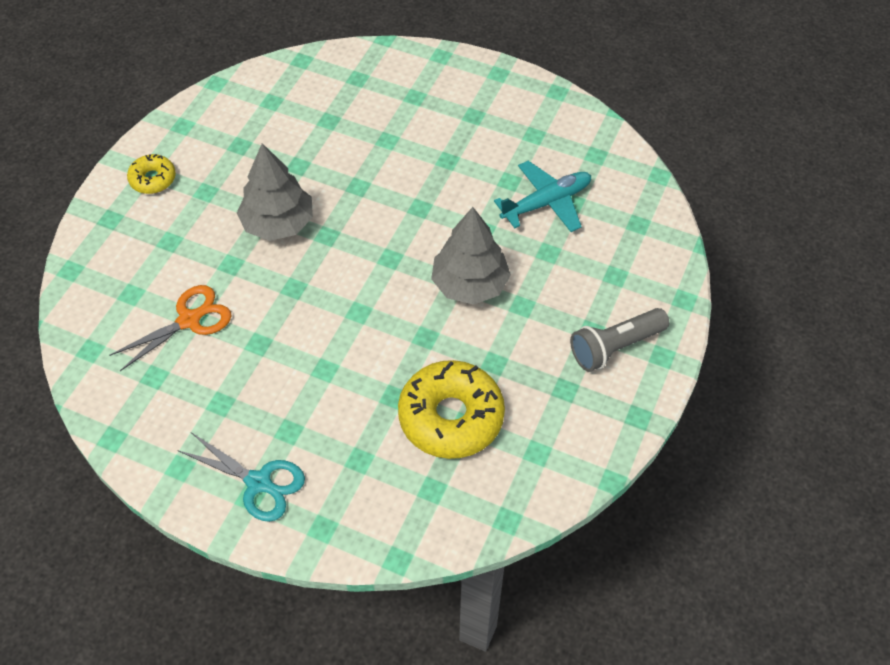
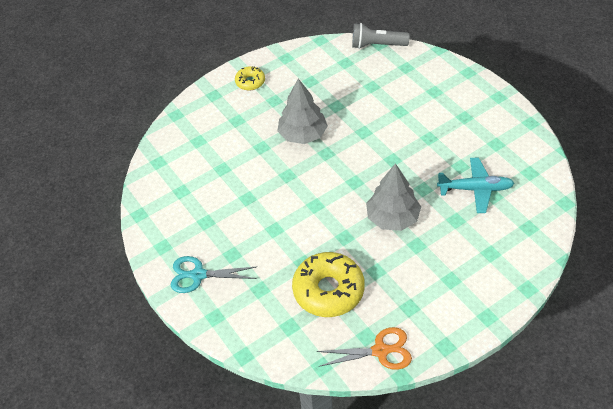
camera: 35 degrees right, 5 degrees down
orange scissors [109,285,232,371] -> orange scissors moved to [317,327,412,370]
turquoise scissors [177,432,305,522] -> turquoise scissors turned 120 degrees clockwise [171,256,257,293]
grey flashlight [570,308,669,372] -> grey flashlight moved to [352,23,409,49]

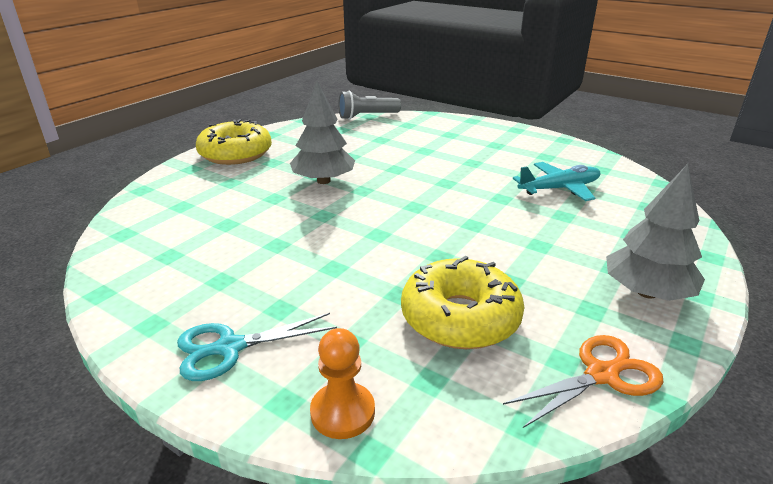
camera: 25 degrees left, 20 degrees down
yellow donut [235,66,265,90] -> yellow donut [196,119,272,165], size x1.93
grey tree [366,163,421,231] -> grey tree moved to [606,164,705,301]
none -> orange pawn [310,328,375,439]

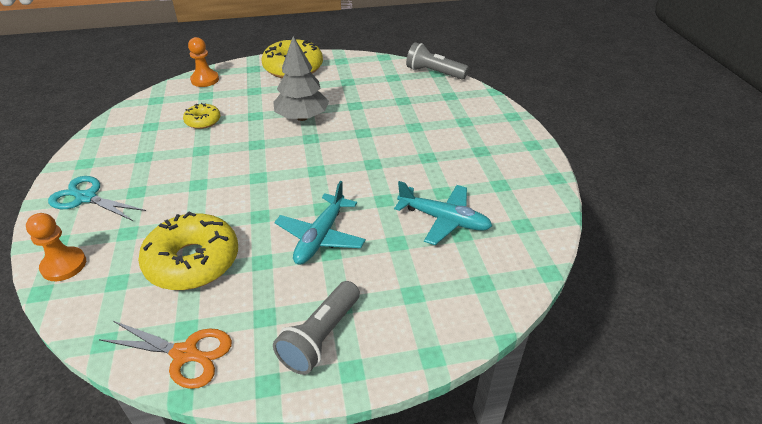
camera: 45 degrees right, 10 degrees up
grey tree [606,164,705,301] -> grey flashlight [273,281,360,375]
none -> yellow donut [183,103,221,129]
none -> orange pawn [188,37,219,87]
none -> turquoise plane [274,181,366,265]

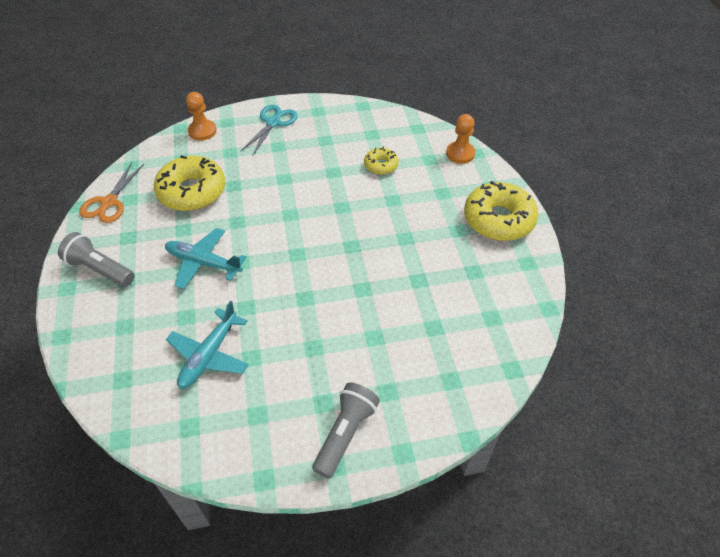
camera: 90 degrees right, 10 degrees up
grey tree [273,36,329,121] -> none
grey flashlight [406,42,469,80] -> grey flashlight moved to [312,382,380,479]

